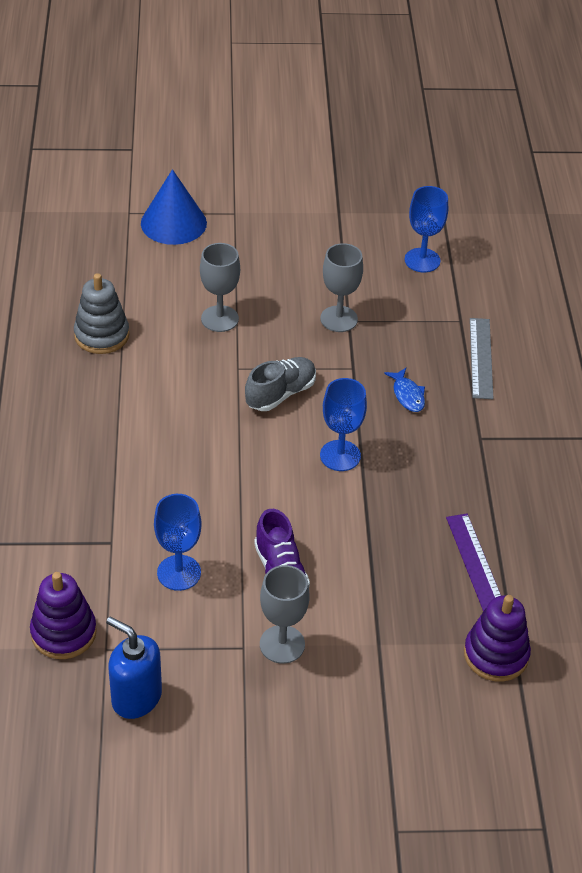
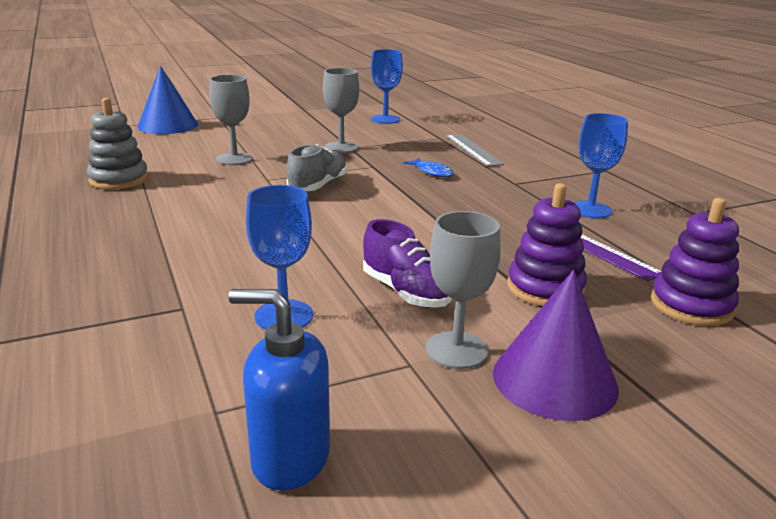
camera: 20 degrees left, 20 degrees down
purple stacking toy [30,572,97,659] -> purple stacking toy moved to [507,183,587,306]
blue goblet [320,378,367,471] -> blue goblet moved to [574,113,628,218]
none -> purple cone [493,270,619,421]

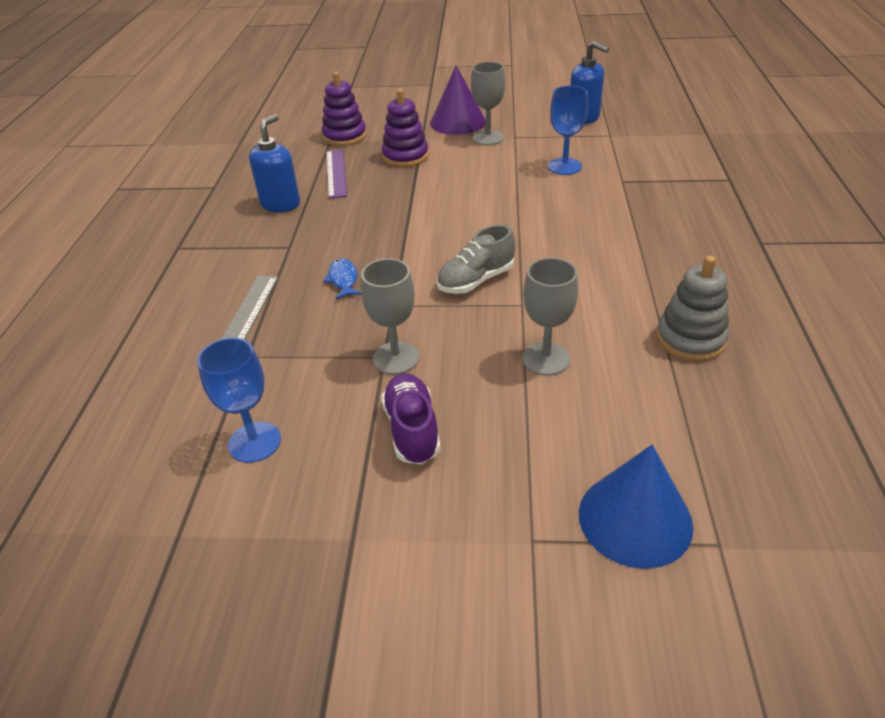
camera: 150 degrees left, 15 degrees up
purple shoe [363,219,452,308] -> purple shoe moved to [381,373,441,465]
blue goblet [574,113,628,218] -> blue soap dispenser [249,114,300,212]

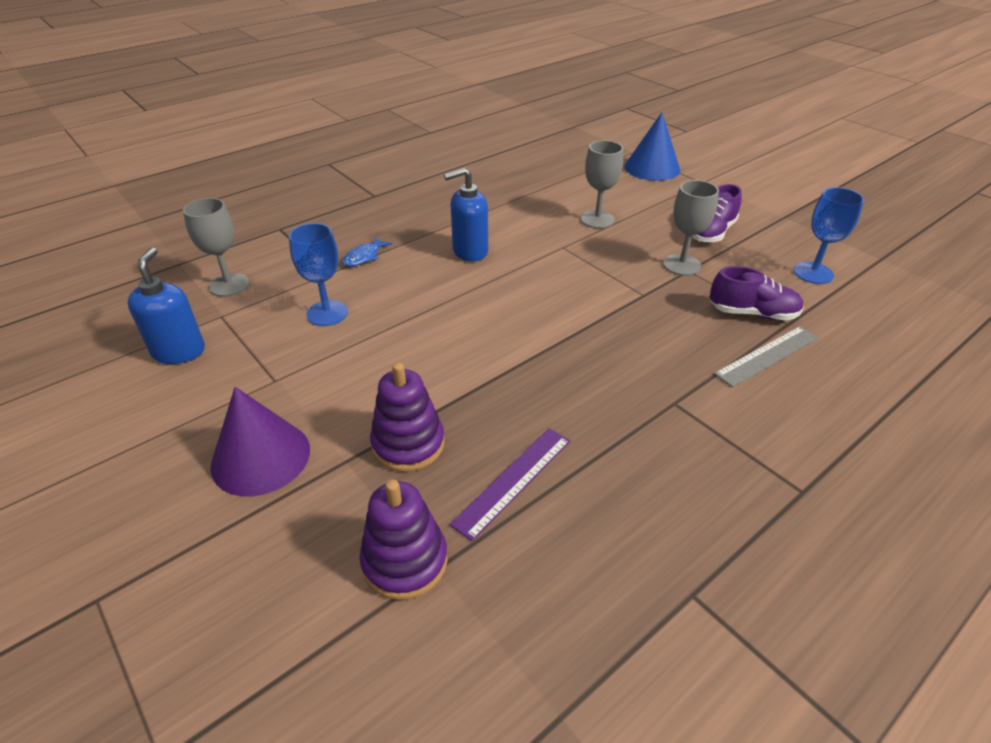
camera: 135 degrees left, 0 degrees up
blue soap dispenser [249,114,300,212] -> blue soap dispenser moved to [444,168,488,262]
blue fish [323,259,362,299] -> blue fish moved to [343,237,392,266]
grey shoe [437,224,515,294] -> none
grey goblet [471,62,505,145] -> grey goblet moved to [183,198,249,297]
grey stacking toy [656,256,729,361] -> none
none -> purple shoe [710,266,804,321]

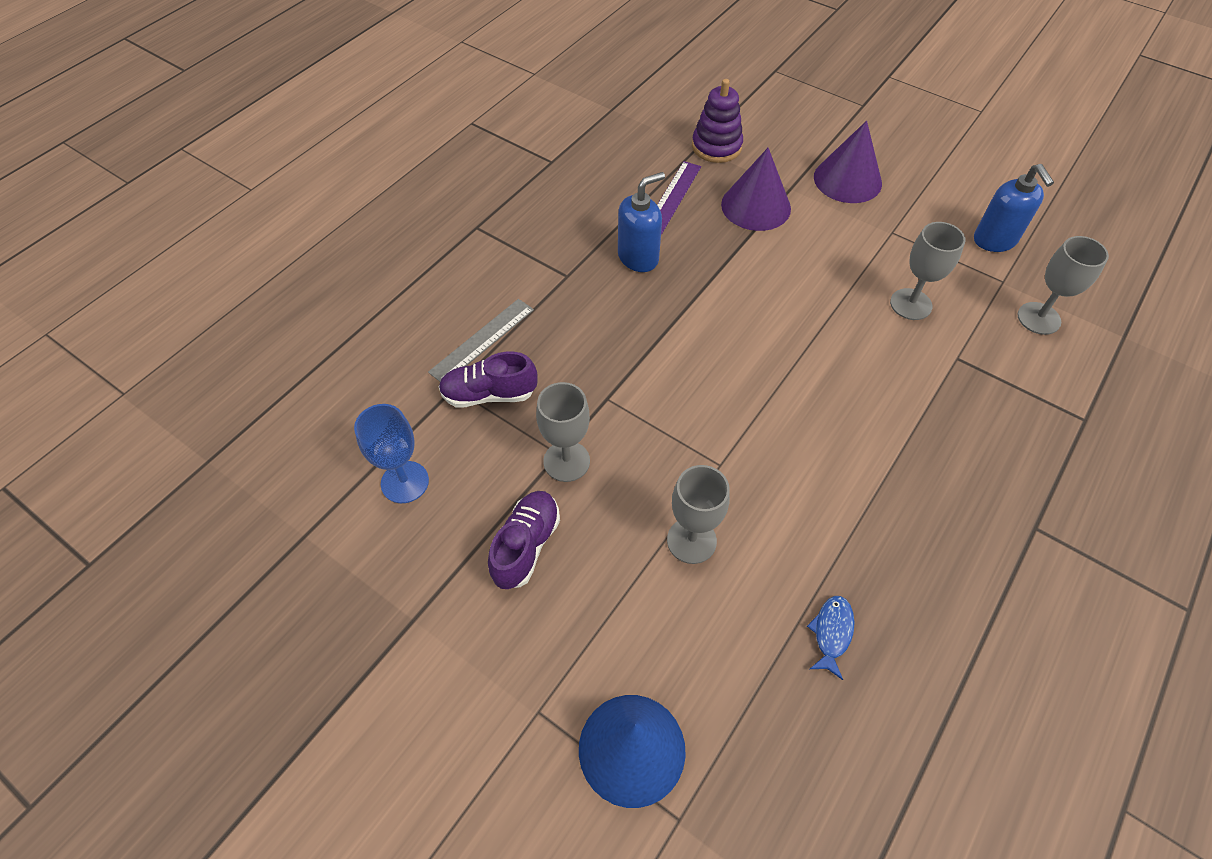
camera: 165 degrees right, 15 degrees up
blue goblet [289,223,348,326] -> grey goblet [890,222,965,320]
blue fish [343,237,392,266] -> blue fish moved to [807,596,855,680]
purple stacking toy [370,363,445,472] -> purple cone [721,148,791,231]
blue soap dispenser [444,168,488,262] -> blue soap dispenser moved to [618,172,665,272]

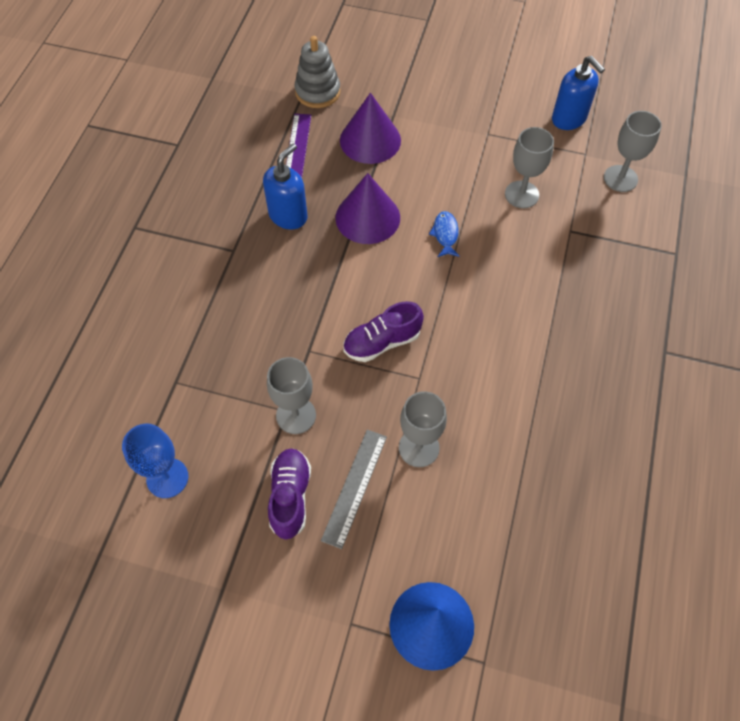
camera: 20 degrees left, 5 degrees up
grey ruler [428,299,534,382] -> grey ruler moved to [321,430,387,549]
purple shoe [439,352,538,408] -> purple shoe moved to [343,301,424,362]
purple stacking toy [692,79,743,163] -> grey stacking toy [294,36,340,108]
blue fish [807,596,855,680] -> blue fish moved to [429,211,460,257]
purple cone [814,121,882,203] -> purple cone moved to [335,173,400,244]

